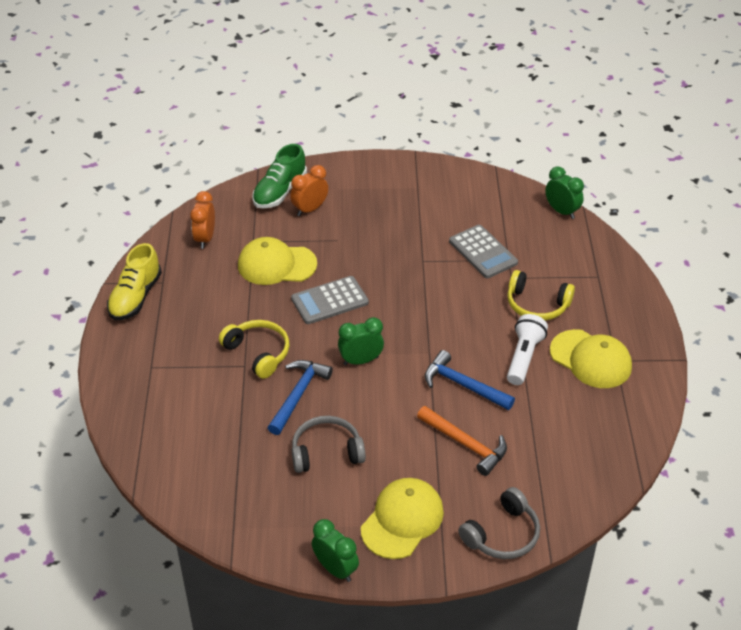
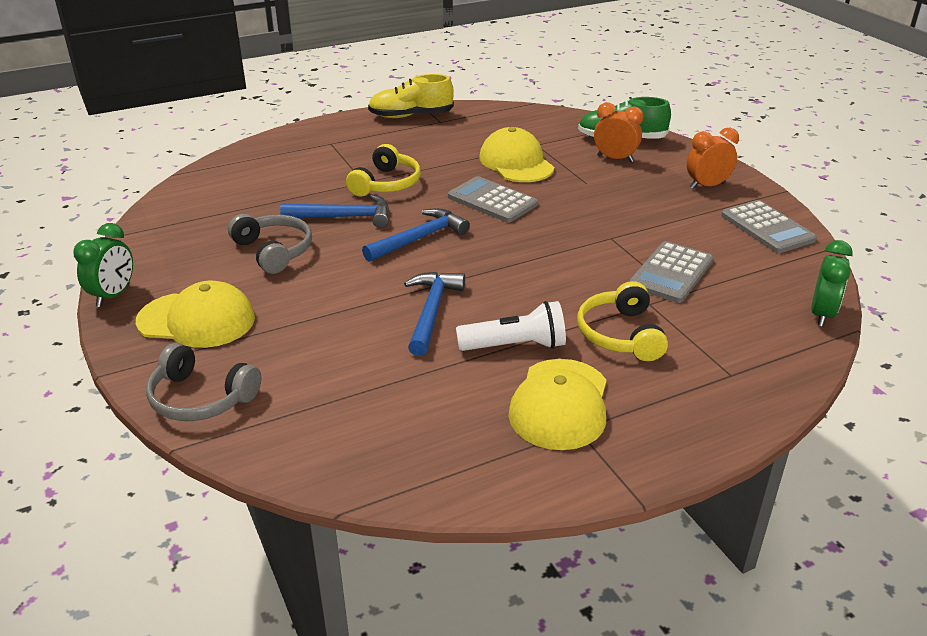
camera: 65 degrees right, 10 degrees down
orange clock [190,191,215,249] -> orange clock moved to [687,128,739,189]
green clock [338,317,384,365] -> blue hammer [362,208,470,262]
orange hammer [417,406,507,476] -> none
none -> grey calculator [721,200,817,253]

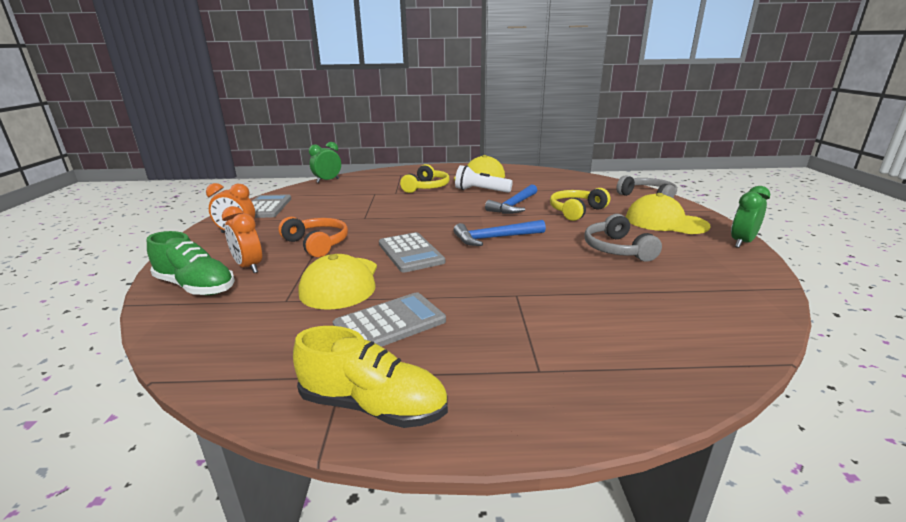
camera: 155 degrees left, 10 degrees down
blue hammer [280,195,389,228] -> none
yellow headphones [346,144,421,197] -> yellow headphones moved to [550,188,610,221]
grey calculator [629,241,713,303] -> grey calculator moved to [333,292,446,347]
none -> orange headphones [278,217,348,257]

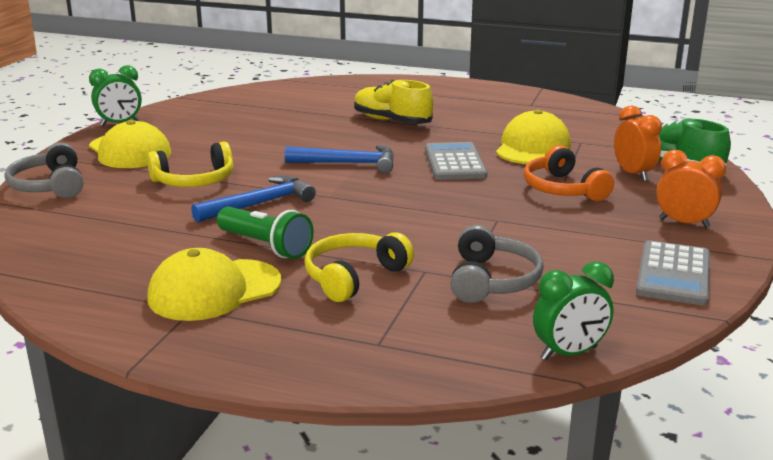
camera: 160 degrees left, 0 degrees up
yellow shoe [293,326,448,428] -> yellow shoe moved to [354,80,433,124]
grey calculator [333,292,446,347] -> none
white flashlight [455,165,513,193] -> green flashlight [217,207,314,259]
grey headphones [584,214,662,262] -> grey headphones moved to [450,225,544,303]

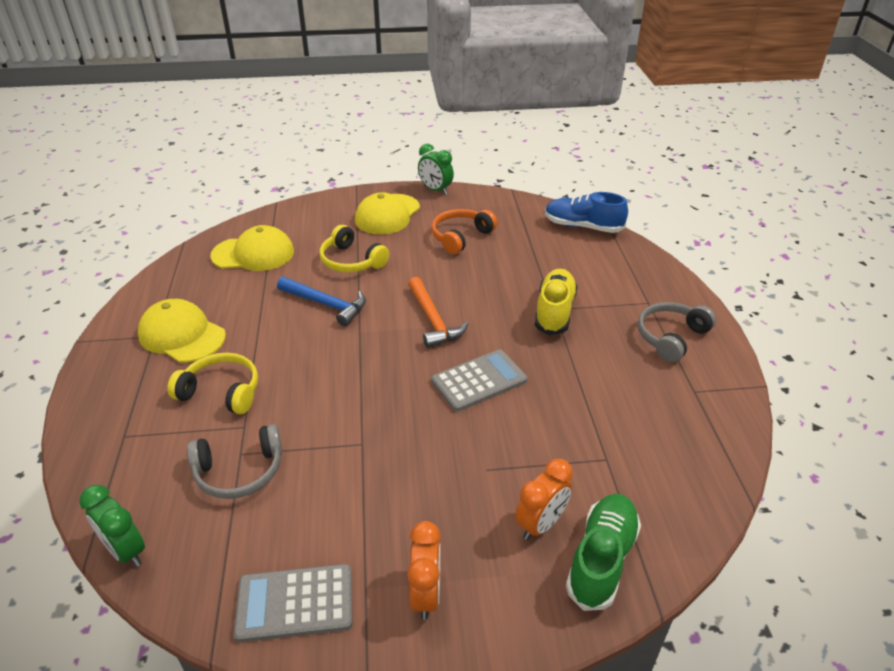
camera: 65 degrees right, 15 degrees up
grey headphones [5,143,84,198] -> grey headphones moved to [638,302,716,362]
green flashlight [217,207,314,259] -> none
blue hammer [285,145,394,173] -> orange hammer [408,277,468,348]
yellow cap [496,109,571,164] -> yellow cap moved to [211,225,294,271]
orange headphones [524,145,614,201] -> orange headphones moved to [432,209,497,254]
none -> blue shoe [545,192,628,233]

